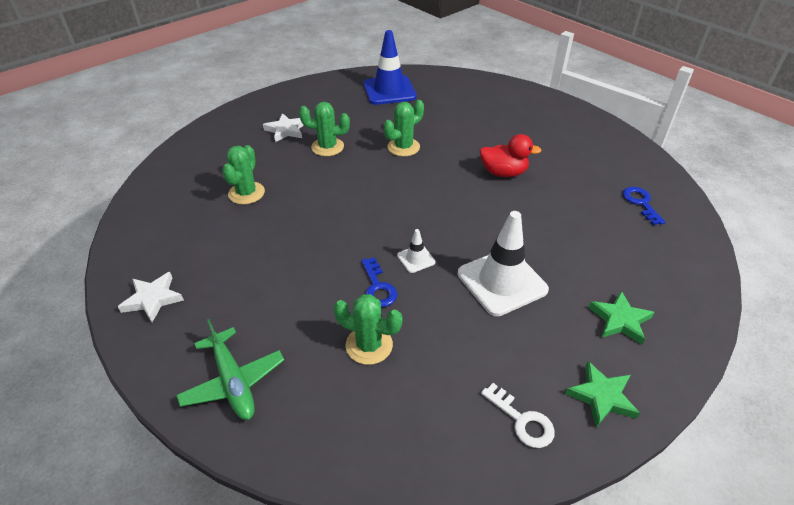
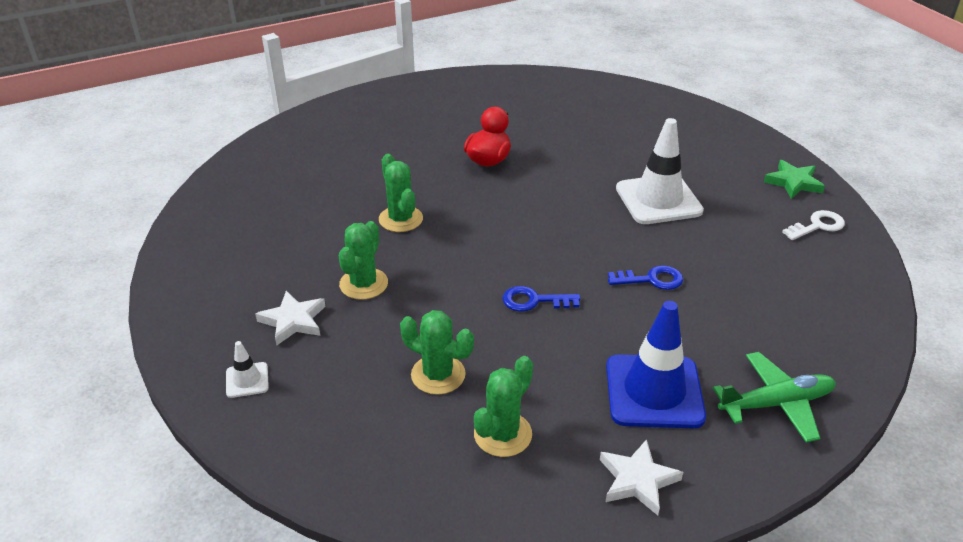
camera: 75 degrees left, 5 degrees down
green cactus [334,294,402,365] -> green cactus moved to [474,356,533,457]
blue traffic cone [363,30,417,105] -> blue traffic cone moved to [606,301,706,428]
white traffic cone [397,229,435,273] -> white traffic cone moved to [226,341,269,398]
green star [588,291,655,345] -> none
blue key [623,187,665,225] -> blue key moved to [503,286,580,312]

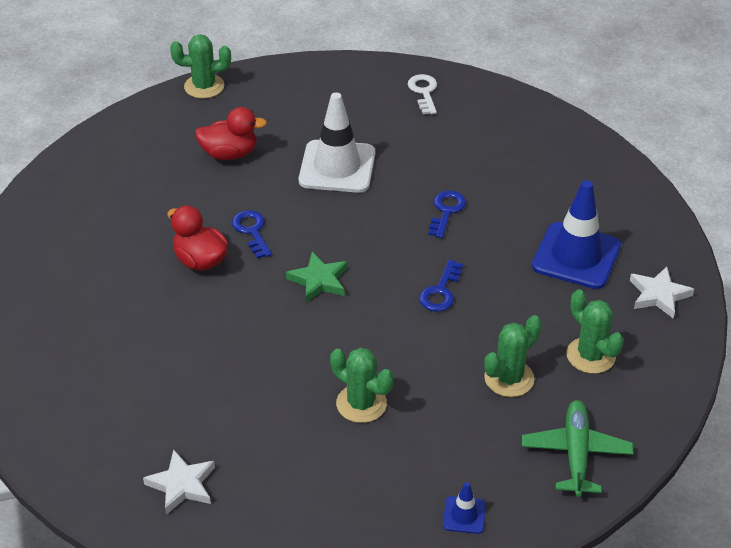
camera: 70 degrees left, 5 degrees up
white traffic cone [226,341,269,398] -> blue traffic cone [443,482,486,534]
white star [255,291,326,345] -> white star moved to [143,450,215,515]
green cactus [379,154,423,232] -> green cactus moved to [170,34,231,99]
green plane [713,352,836,443] -> green plane moved to [522,400,634,497]
green star [764,160,825,199] -> green star moved to [286,252,348,303]
none -> red duck [195,107,267,160]
none -> blue key [232,210,272,259]

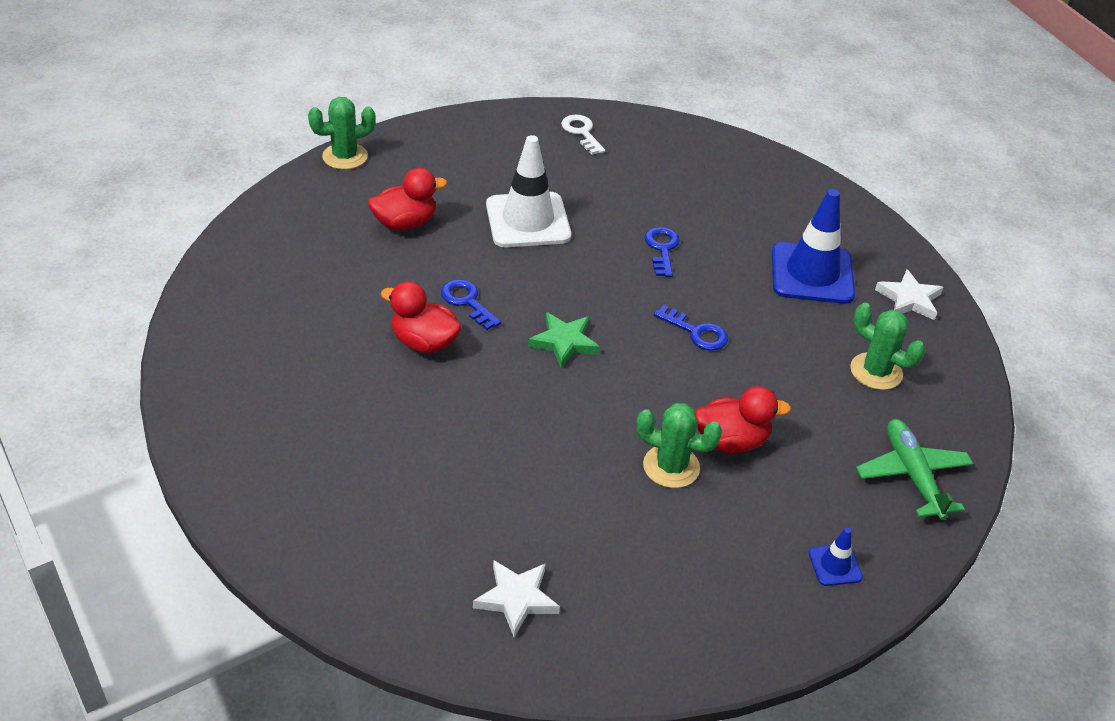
camera: 20 degrees left, 0 degrees up
blue key [419,260,463,312] -> blue key turned 60 degrees counterclockwise [654,305,728,351]
green cactus [484,315,542,397] -> none
none -> red duck [695,386,791,453]

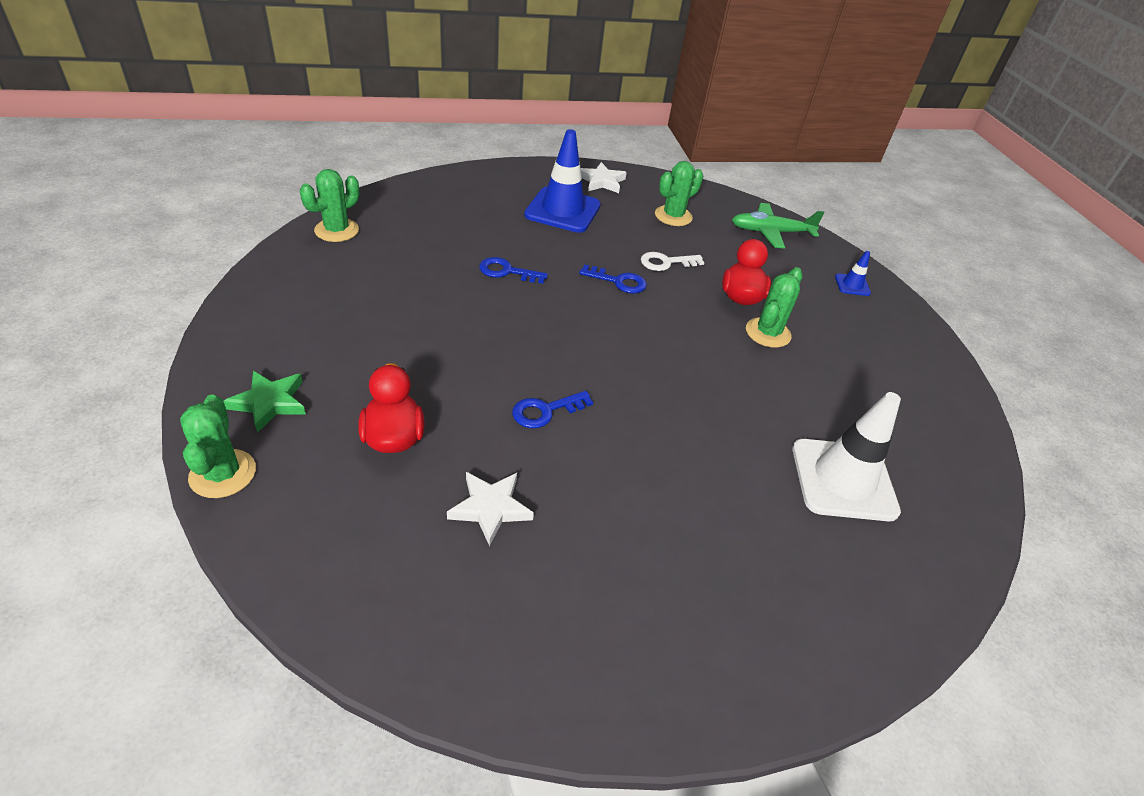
camera: 80 degrees left, 0 degrees up
red duck [381,281,461,354] -> none
white star [473,560,560,637] -> white star moved to [447,472,534,546]
white traffic cone [486,135,571,247] -> white traffic cone moved to [792,392,901,521]
green star [528,312,600,368] -> green star moved to [223,371,306,433]
white key [561,115,605,155] -> white key moved to [641,252,704,271]
blue key [654,305,728,351] -> blue key turned 60 degrees clockwise [579,264,646,293]
none -> green cactus [300,169,360,242]

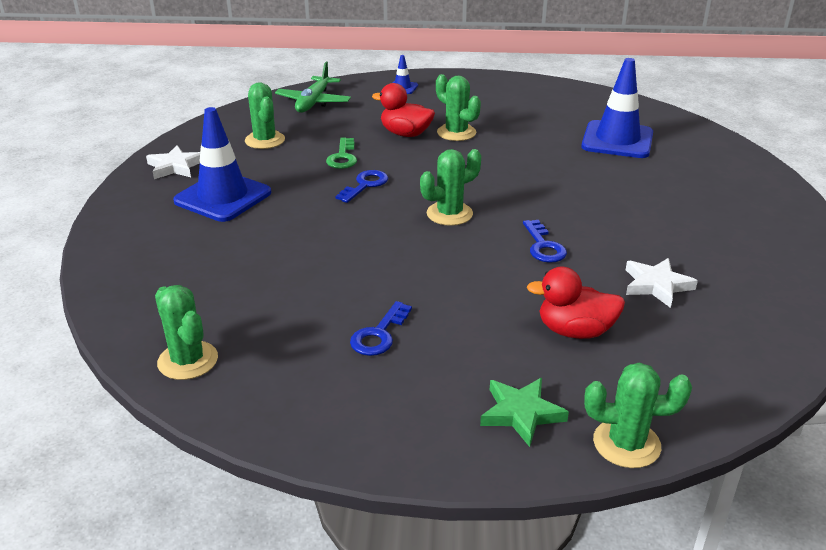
camera: 70 degrees left, 10 degrees down
blue key [479,257,548,284] -> blue key moved to [350,301,412,356]
white key [641,252,704,271] -> green key [326,138,357,169]
white traffic cone [792,392,901,521] -> blue traffic cone [581,58,653,158]
none -> green cactus [420,149,481,226]

